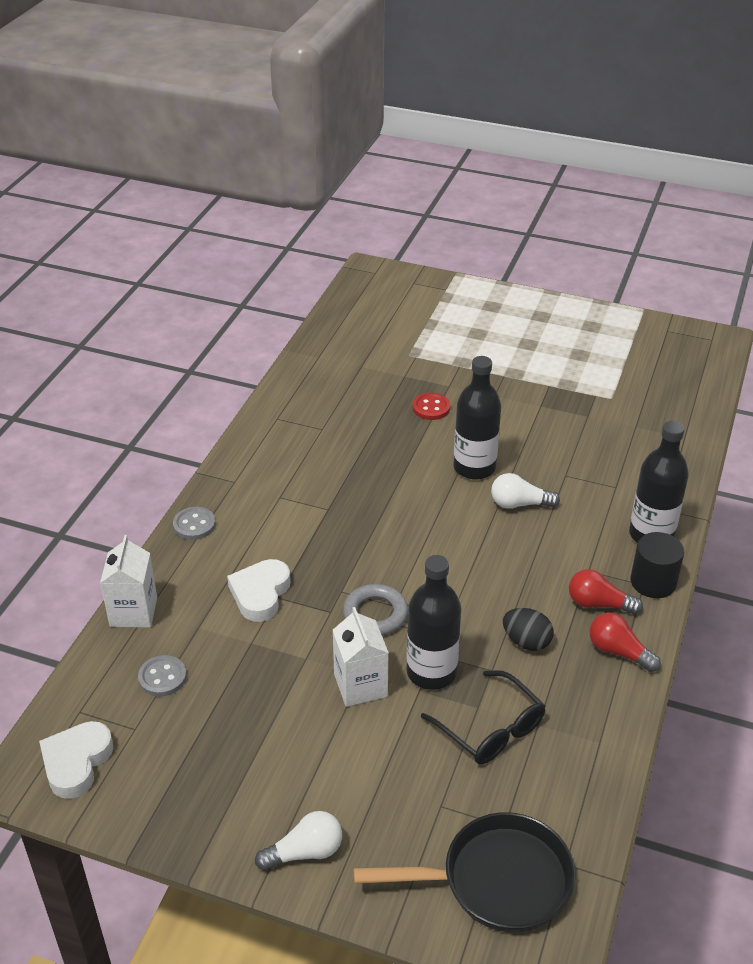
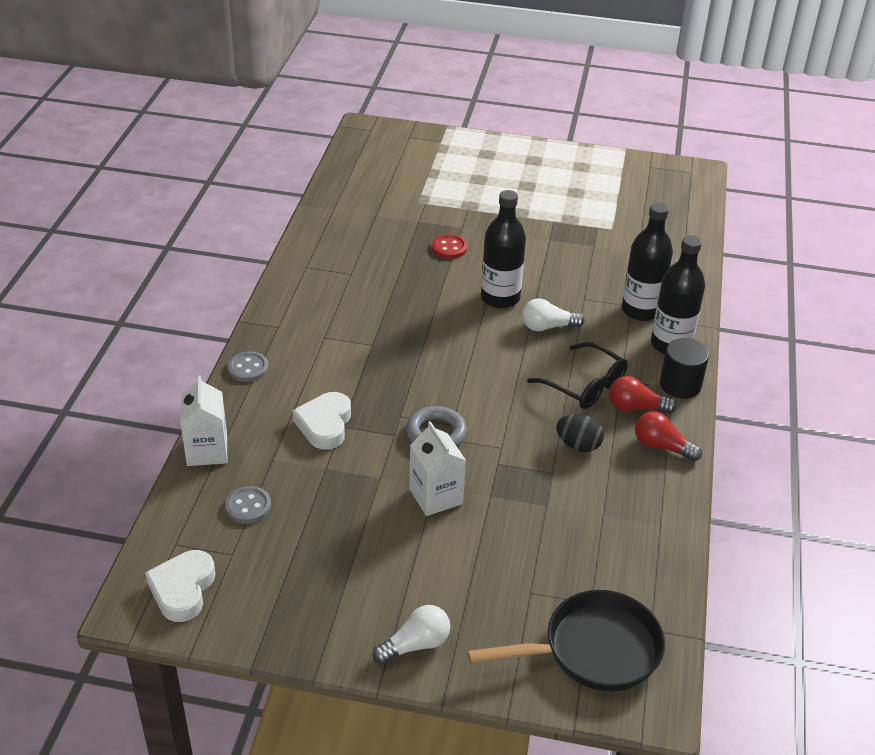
camera: 10 degrees left, 0 degrees up
black bottle [406,555,462,690] -> black bottle moved to [621,202,673,321]
black glasses [421,670,546,764] -> black glasses moved to [527,342,628,409]

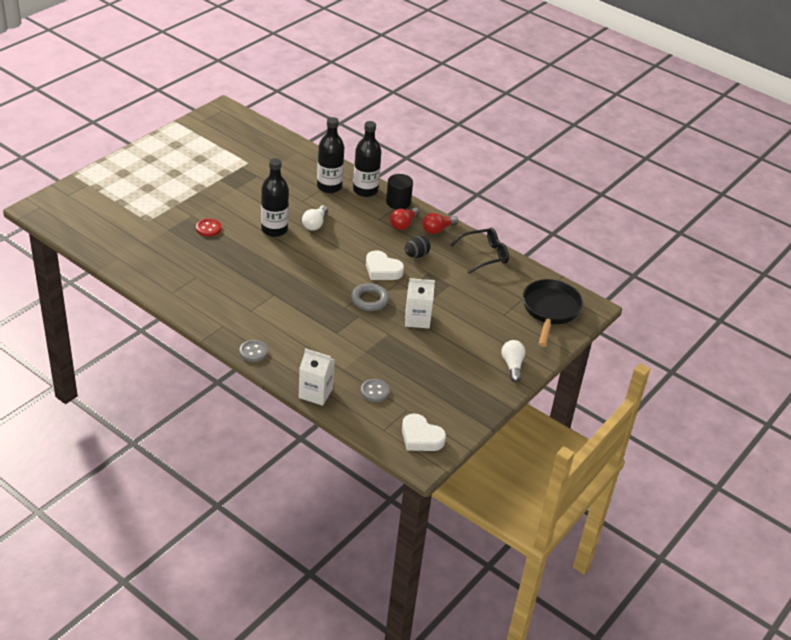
camera: 65 degrees left, 0 degrees up
white heart [292,392,351,449] -> white heart moved to [366,250,404,280]
black glasses [527,342,628,409] -> black glasses moved to [451,228,509,274]

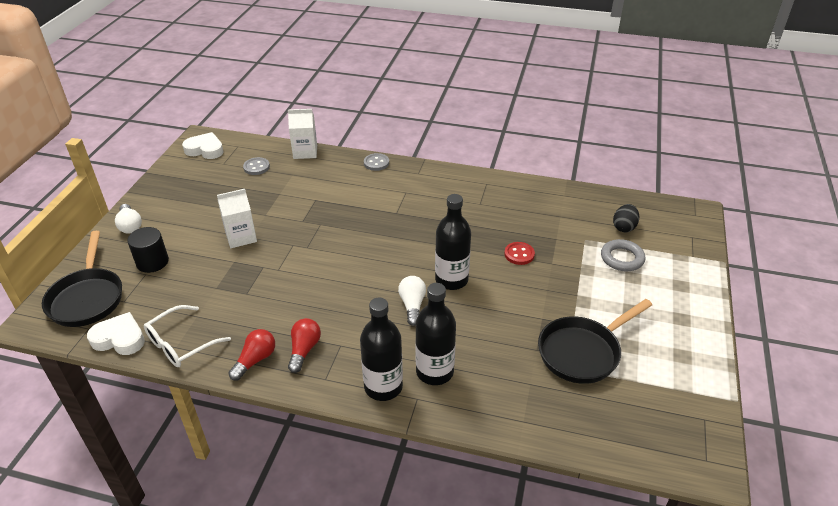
camera: 160 degrees right, 0 degrees up
grey ring [351,283,389,311] -> grey ring moved to [601,239,645,271]
white heart [366,250,404,280] -> white heart moved to [87,312,145,355]
black cylinder [386,174,413,209] -> black cylinder moved to [127,227,169,273]
black egg [405,236,430,258] -> black egg moved to [613,204,639,232]
black glasses [451,228,509,274] -> white glasses [144,305,231,367]
none -> black pan [538,299,652,384]

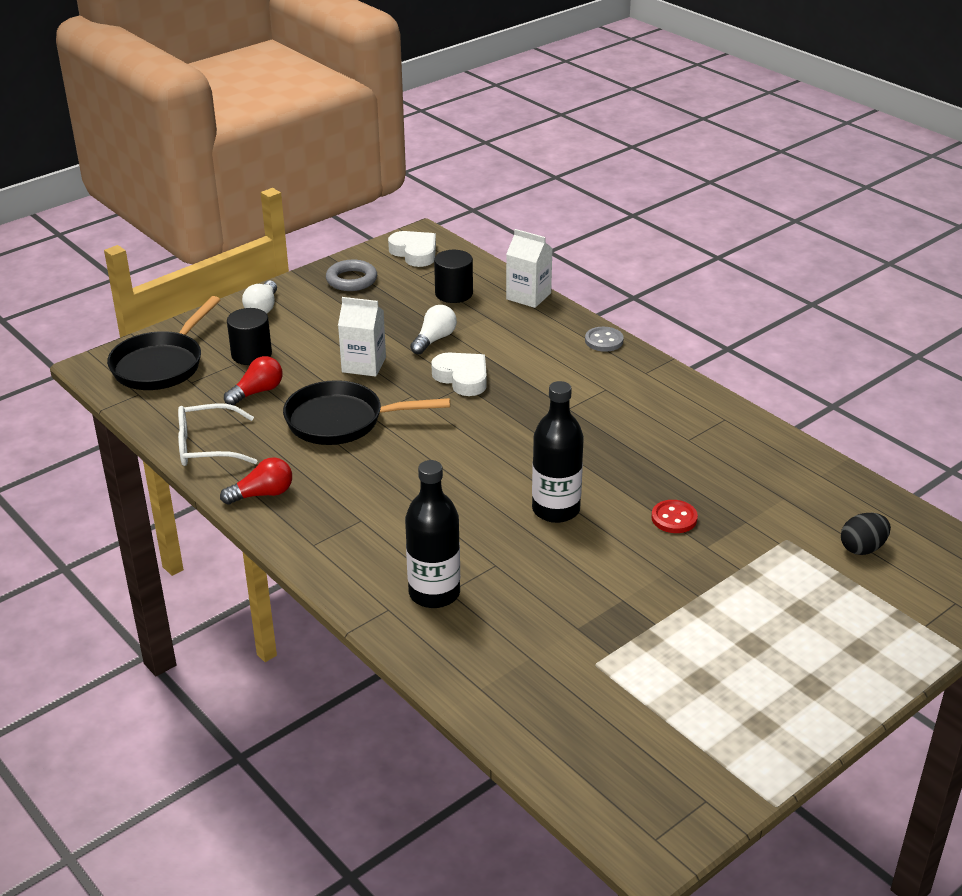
camera: 35 degrees right, 5 degrees down
white heart [87,312,145,355] -> white heart moved to [431,353,487,396]
grey button [243,157,270,175] -> black cylinder [434,250,473,303]
red light bulb [288,318,321,373] -> red light bulb moved to [224,356,283,405]
black bottle [360,298,403,401] -> none
white light bulb [398,276,426,326] -> white light bulb moved to [410,305,457,354]
black pan [538,299,652,384] -> black pan moved to [283,380,450,445]
grey ring [601,239,645,271] -> grey ring moved to [326,259,377,291]

